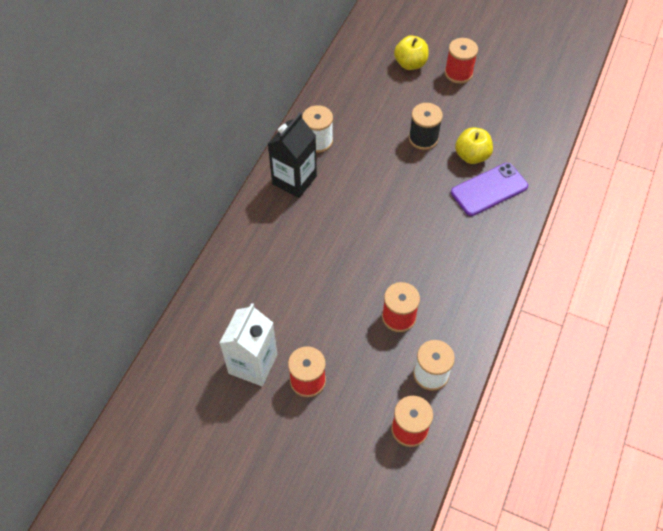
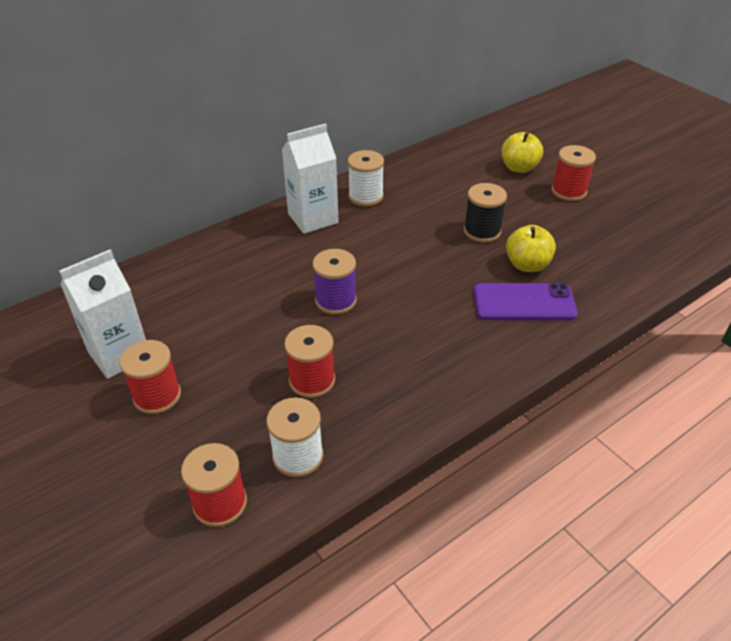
camera: 30 degrees right, 15 degrees down
black carton [268,113,317,198] -> white carton [282,123,339,234]
none -> purple spool [313,249,357,315]

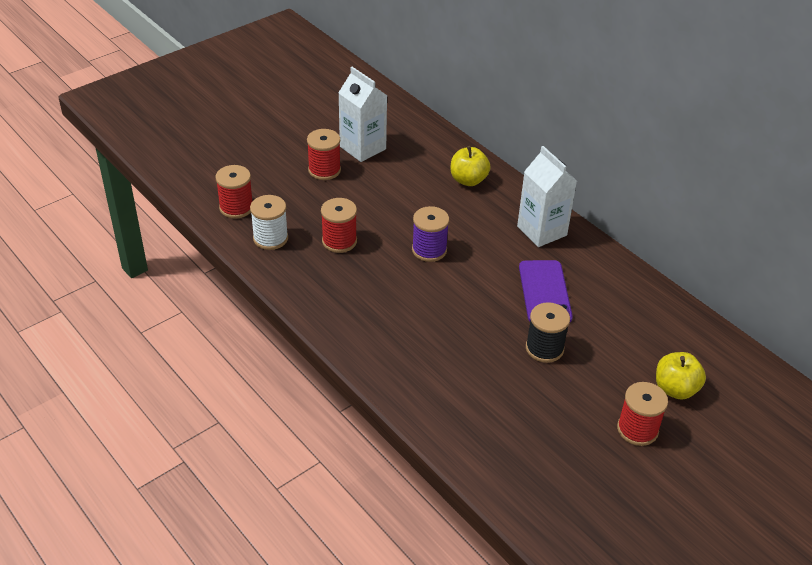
camera: 85 degrees right, 0 degrees up
white spool [348,150,384,206] -> none
purple phone [473,283,578,320] -> purple phone moved to [519,260,573,322]
yellow apple [506,225,556,272] -> yellow apple moved to [451,146,491,186]

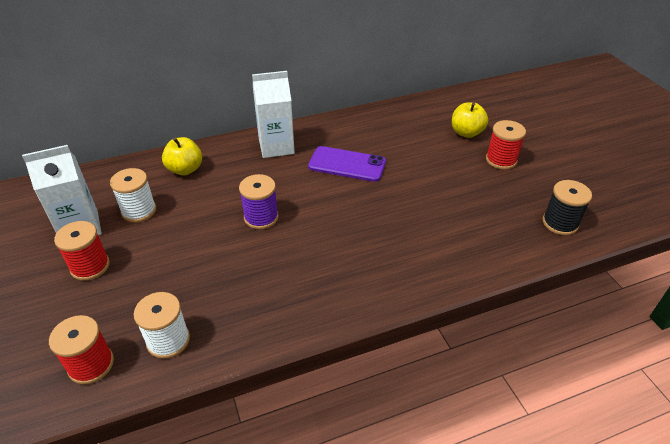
camera: 70 degrees left, 0 degrees up
red spool [321,198,357,253] -> none
black spool [526,302,570,363] -> black spool moved to [543,180,592,235]
none -> white spool [110,168,156,222]

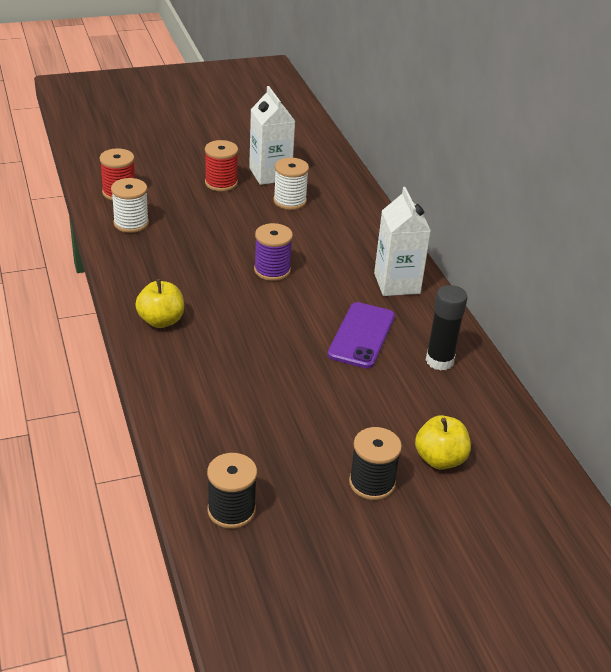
camera: 90 degrees right, 5 degrees down
yellow apple [162,137,202,175] -> yellow apple moved to [135,279,184,328]
red spool [486,120,526,170] -> black spool [349,427,402,500]
none -> black glue stick [426,285,467,371]

